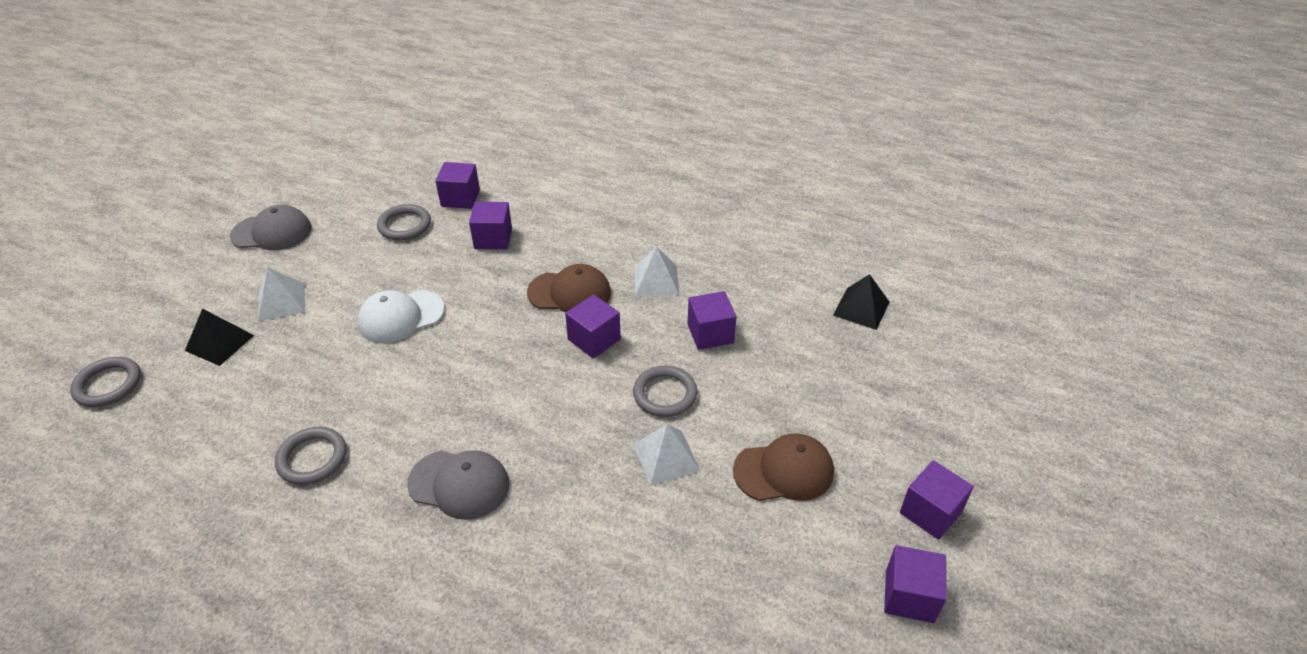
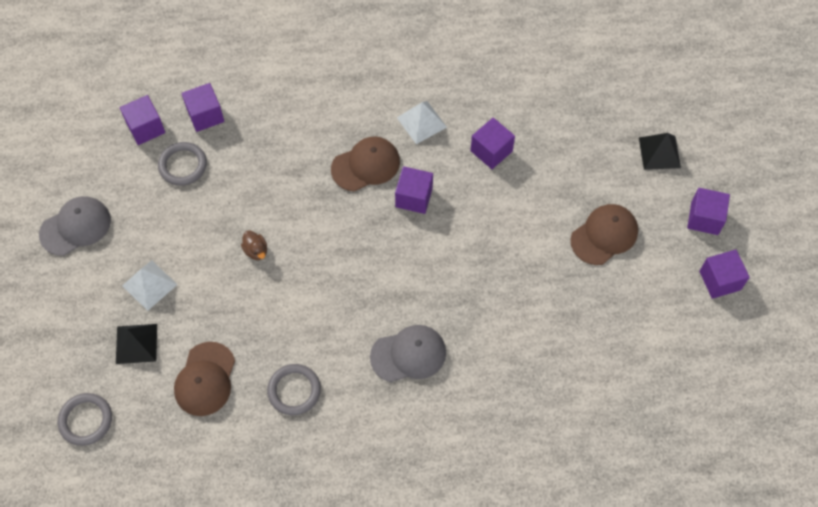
camera: 30 degrees left, 20 degrees up
white cap [357,290,445,344] -> brown duck [241,231,267,260]
purple cube [469,202,512,249] -> purple cube moved to [120,95,165,145]
grey ring [633,366,698,417] -> none
white pyramid [634,424,700,486] -> none
black pyramid [833,274,889,330] -> black pyramid moved to [639,133,681,170]
none -> brown cap [174,342,235,416]

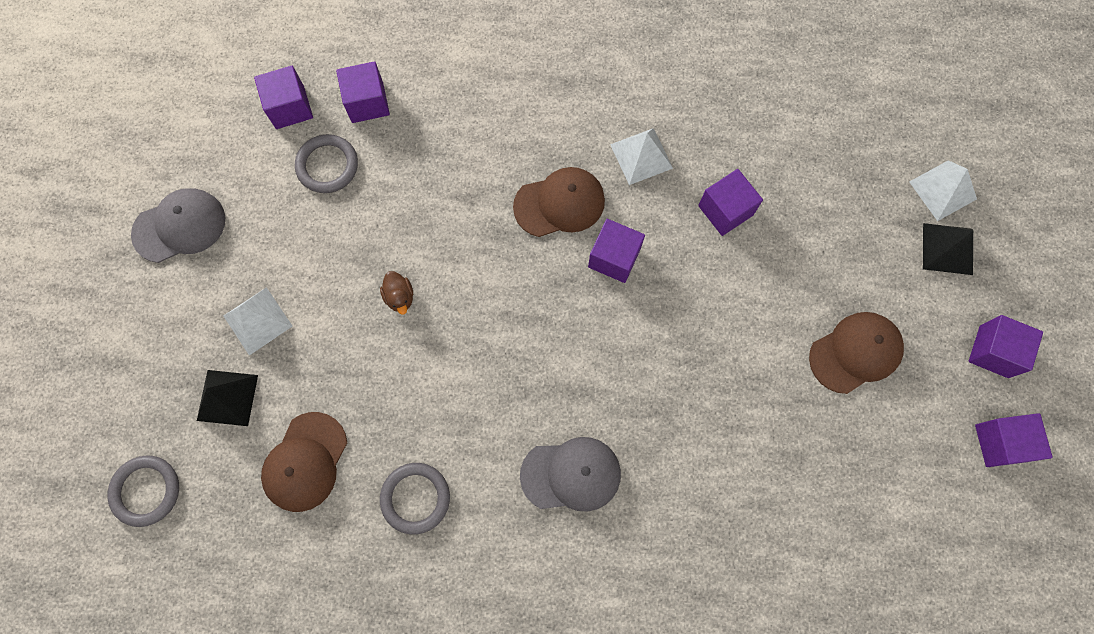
camera: 10 degrees right, 10 degrees up
none -> white pyramid [909,160,977,221]

